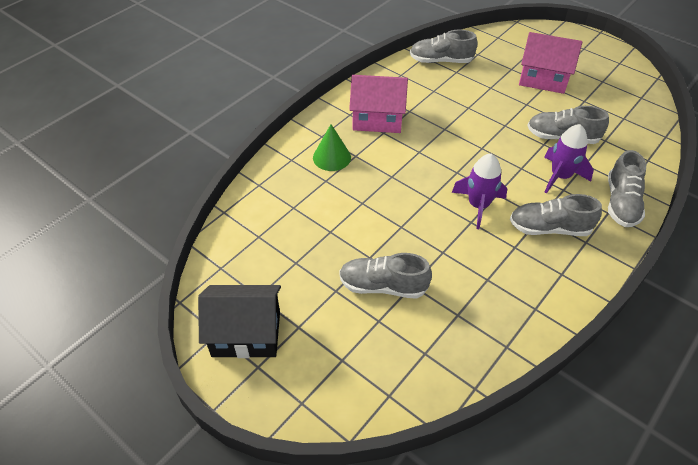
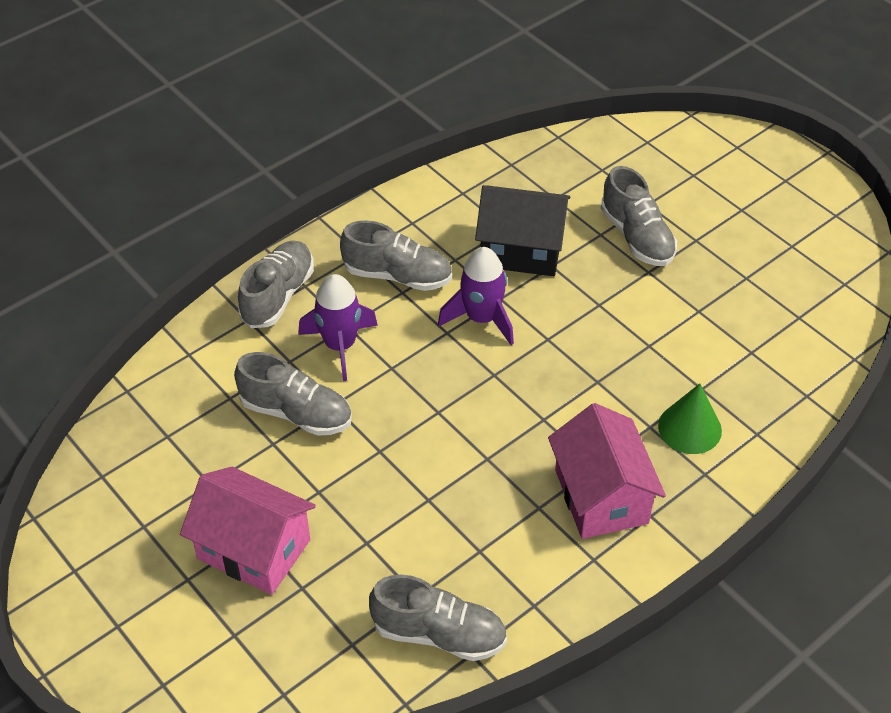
camera: 170 degrees left, 0 degrees up
black house [198,285,281,358] -> black house moved to [475,185,571,276]
grey shoe [339,253,432,299] -> grey shoe turned 45 degrees clockwise [601,166,677,266]
pink house [349,75,408,133] -> pink house turned 60 degrees clockwise [548,403,666,539]

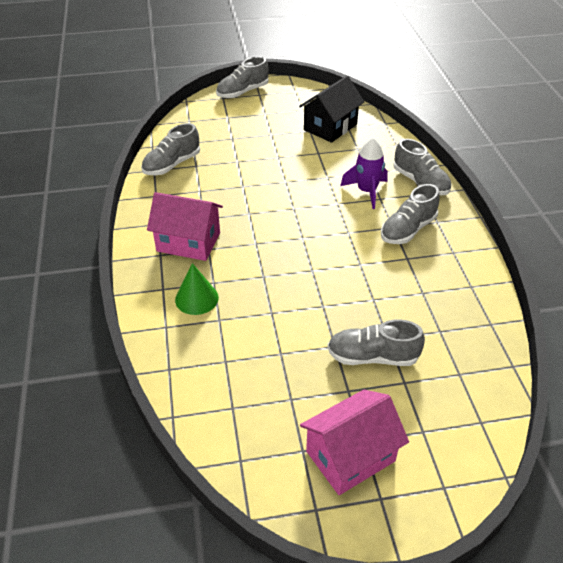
camera: 120 degrees right, 5 degrees down
pink house [180,467,316,595] -> pink house moved to [300,390,409,495]
grey shoe [234,352,352,436] -> grey shoe moved to [216,57,269,98]
purple rocket [438,247,514,345] -> none
black house [475,185,571,276] -> black house moved to [299,76,364,143]

